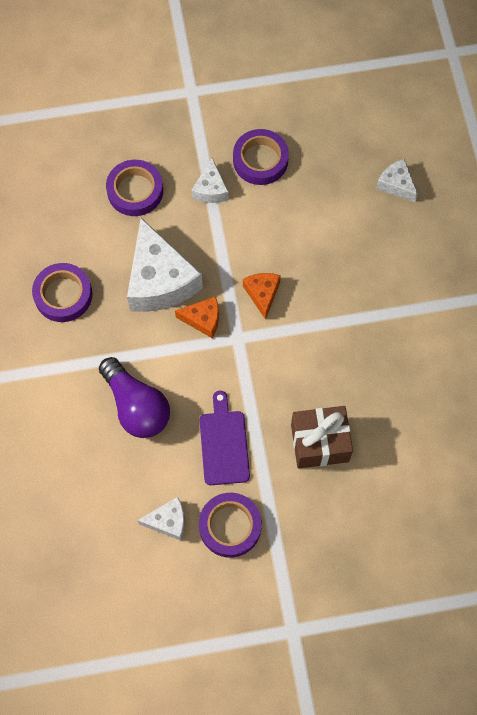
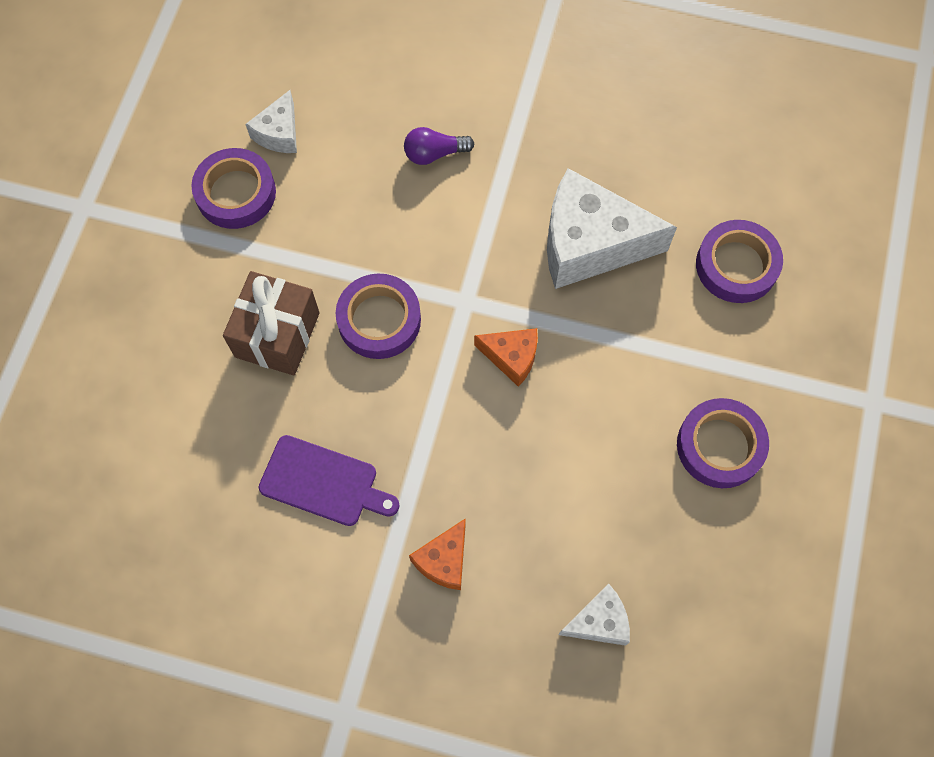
camera: 115 degrees right, 0 degrees up
purple tape [32,263,92,322] -> purple tape moved to [336,274,421,359]
purple light bulb [99,357,170,438] -> purple light bulb [404,127,474,165], size x0.55
orange cheese [175,296,219,338] -> orange cheese moved to [409,518,466,590]
white cheese [191,158,229,203] -> none
purple cutting board [199,391,250,485] -> purple cutting board moved to [259,435,399,526]

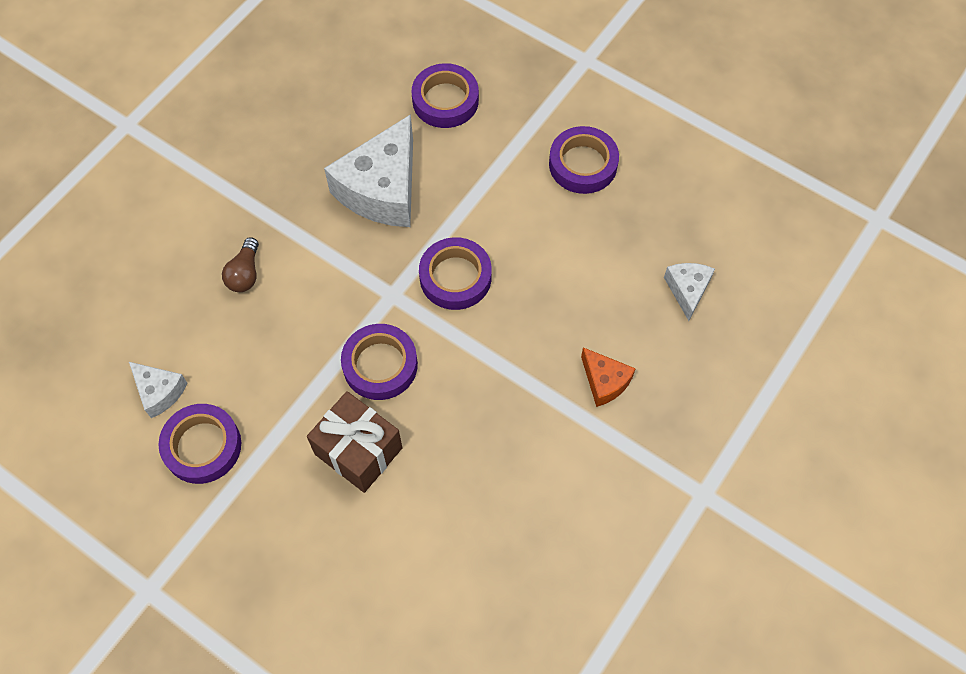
camera: 70 degrees left, 5 degrees down
purple cutting board [259,435,399,526] -> none
purple light bulb [404,127,474,165] -> brown light bulb [222,237,259,292]
orange cheese [474,328,538,387] -> purple tape [419,237,492,310]

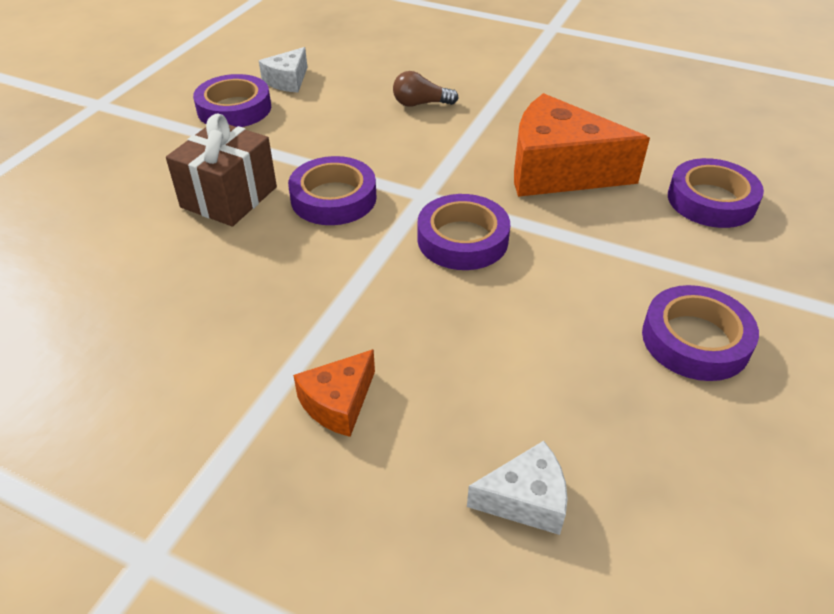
camera: 80 degrees right, 20 degrees down
white cheese [324,114,413,227] -> orange cheese [514,93,650,197]

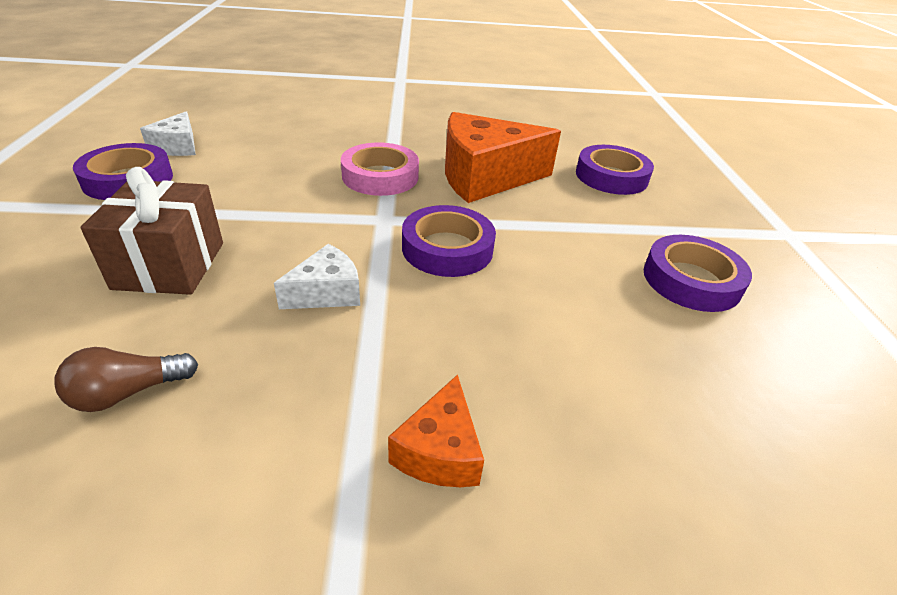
camera: 30 degrees left, 5 degrees down
purple tape [288,156,376,225] -> none
brown light bulb [393,71,459,107] -> brown light bulb moved to [54,347,198,412]
white cheese [467,441,568,535] -> white cheese moved to [274,244,360,309]
none -> pink tape [341,142,419,196]

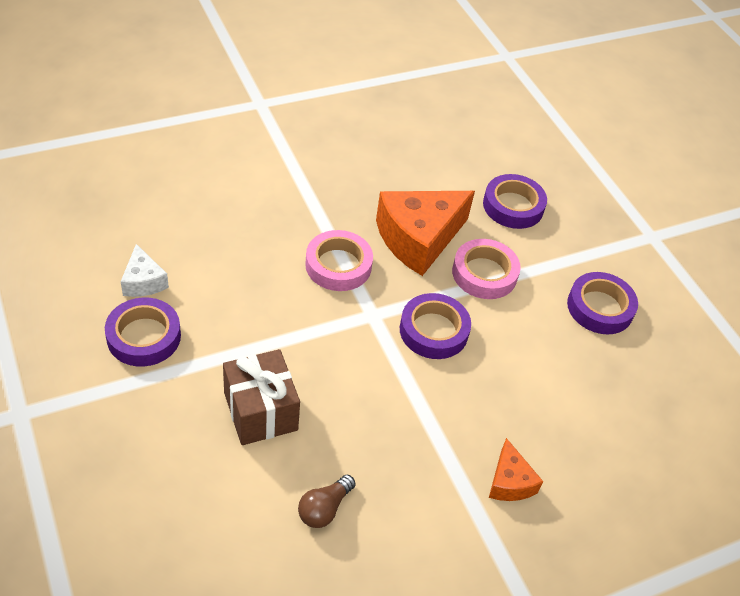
camera: 25 degrees left, 10 degrees up
white cheese [274,244,360,309] -> none
none -> pink tape [452,239,521,299]

